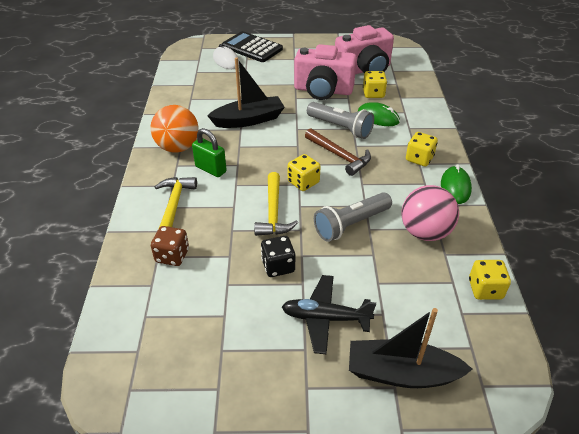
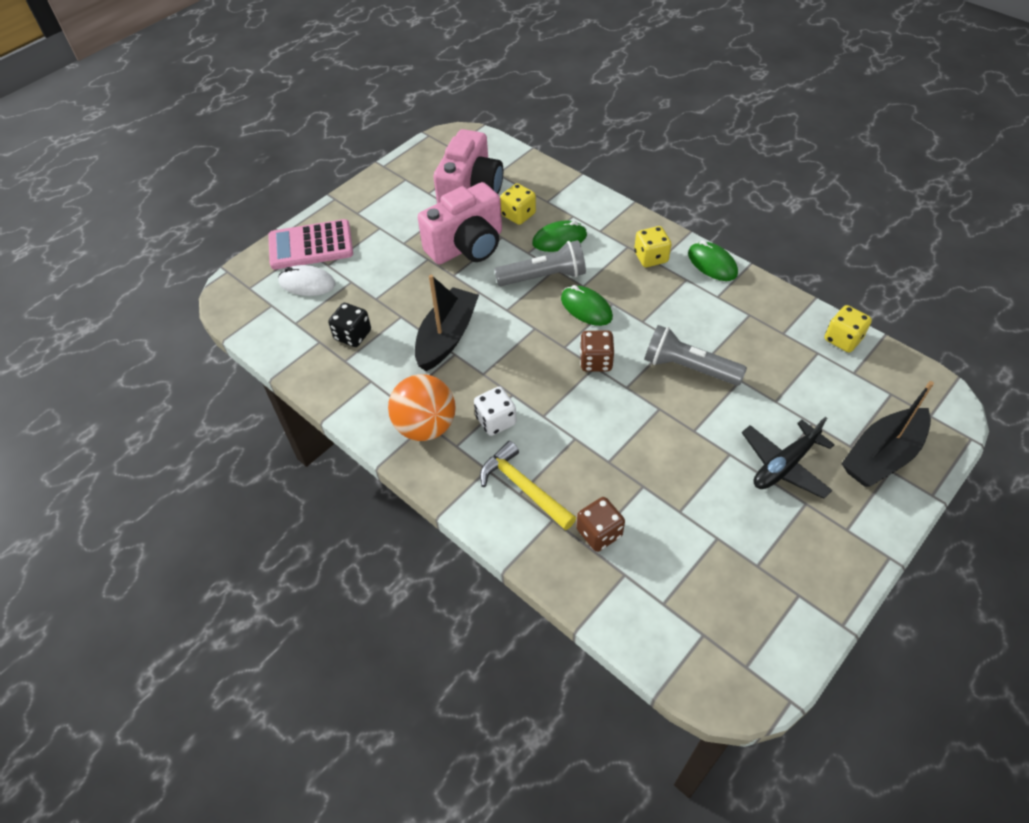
camera: 45 degrees left, 10 degrees up
green padlock [192,128,227,177] -> white dice [474,386,517,436]
black calculator [222,31,283,62] -> pink calculator [268,219,353,270]
yellow hammer [254,172,298,236] -> none
black dice [261,236,295,277] -> black dice moved to [328,303,371,347]
yellow dice [288,154,321,191] -> brown dice [580,331,614,372]
brown hammer [305,128,371,176] -> green mouse [561,285,613,326]
grey flashlight [314,192,392,242] -> grey flashlight turned 105 degrees clockwise [644,325,747,386]
pink ball [402,185,459,241] -> none

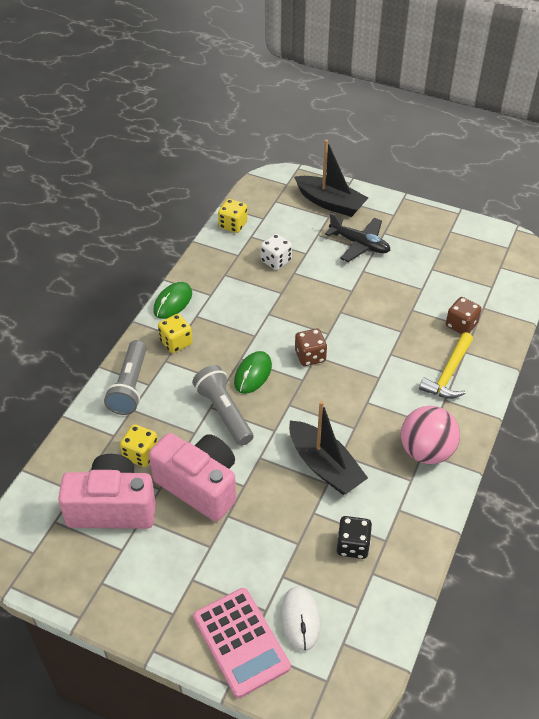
camera: 110 degrees left, 5 degrees down
orange ball [388,374,456,441] -> pink ball [401,406,460,464]
black boat [415,275,479,371] -> black boat turned 135 degrees counterclockwise [289,401,368,495]
white dice [474,386,517,436] -> white dice moved to [260,234,292,270]
green mouse [532,221,587,252] -> none
grey flashlight [644,325,747,386] -> grey flashlight moved to [104,340,147,415]

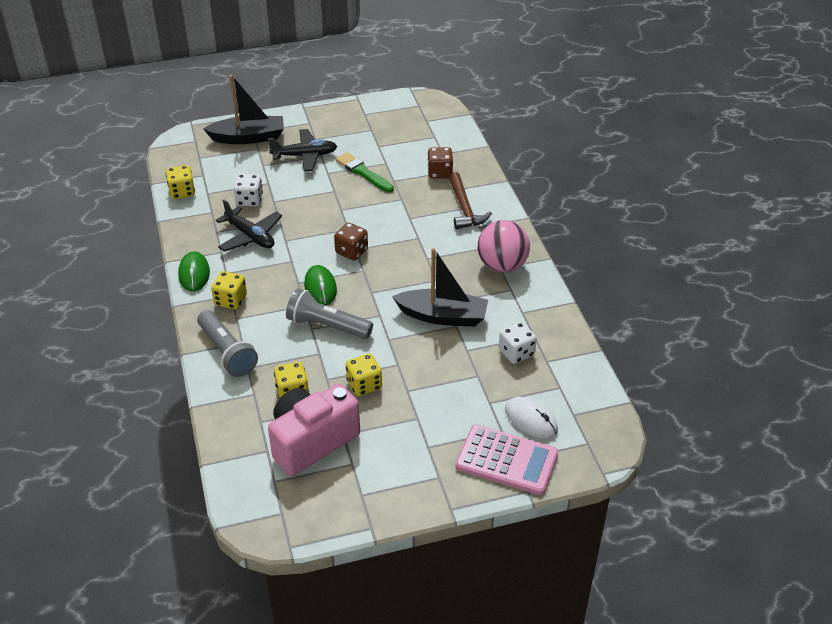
camera: 40 degrees left, 5 degrees down
pink camera [149,433,236,522] -> yellow dice [346,353,382,396]
black dice [337,516,372,559] -> white dice [499,322,537,364]
yellow hammer [419,332,473,399] -> brown hammer [449,172,492,229]
none -> black plane [216,200,282,252]
none -> green brush [336,152,394,192]

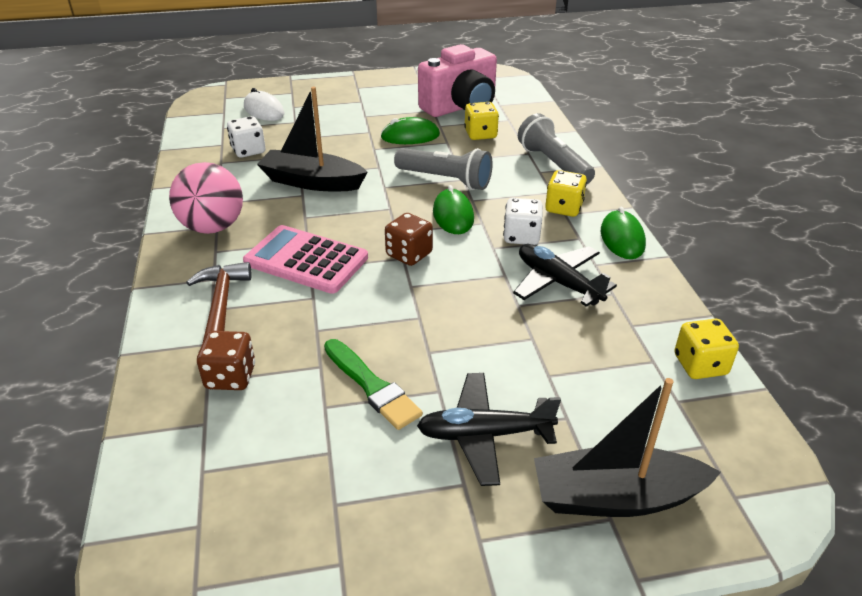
camera: 175 degrees left, 5 degrees down
white dice [233,174,263,206] -> white dice moved to [503,198,543,245]
yellow dice [346,353,382,396] -> green mouse [381,117,440,144]
pink calculator [456,425,558,495] -> pink calculator moved to [243,225,368,294]

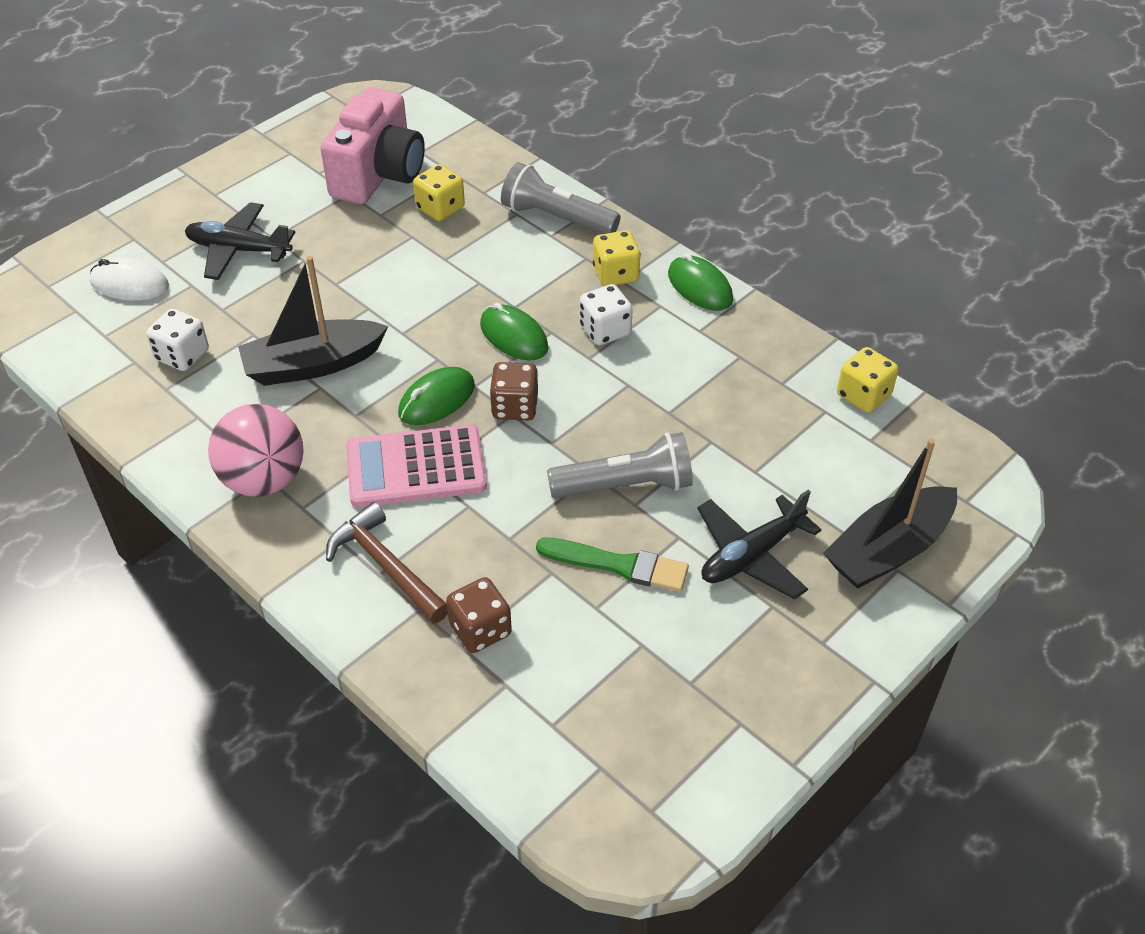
camera: 35 degrees left, 10 degrees up
green mouse [381,117,440,144] -> green mouse moved to [398,367,475,425]
grey flashlight [394,148,493,190] -> grey flashlight moved to [547,432,693,498]
black plane [513,244,617,307] -> black plane moved to [185,202,295,280]

